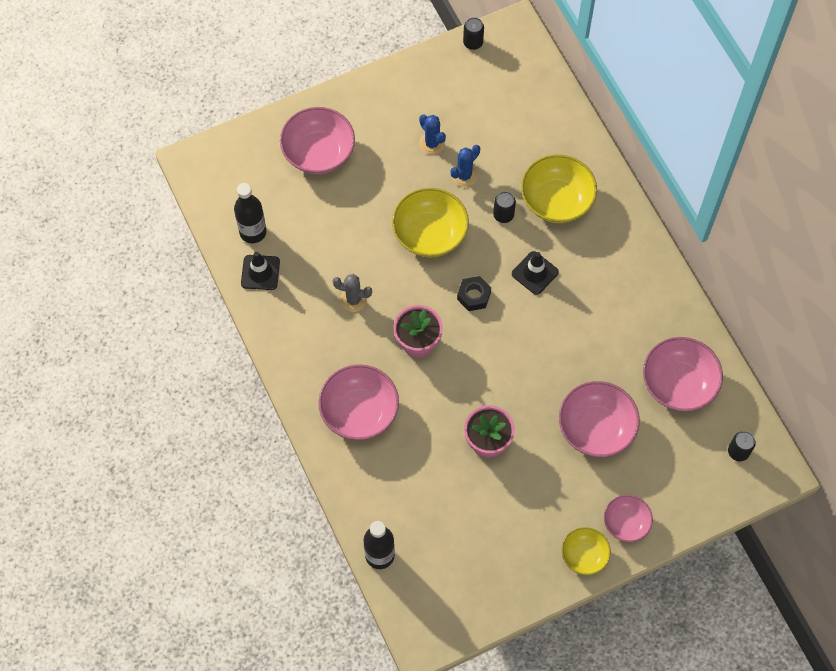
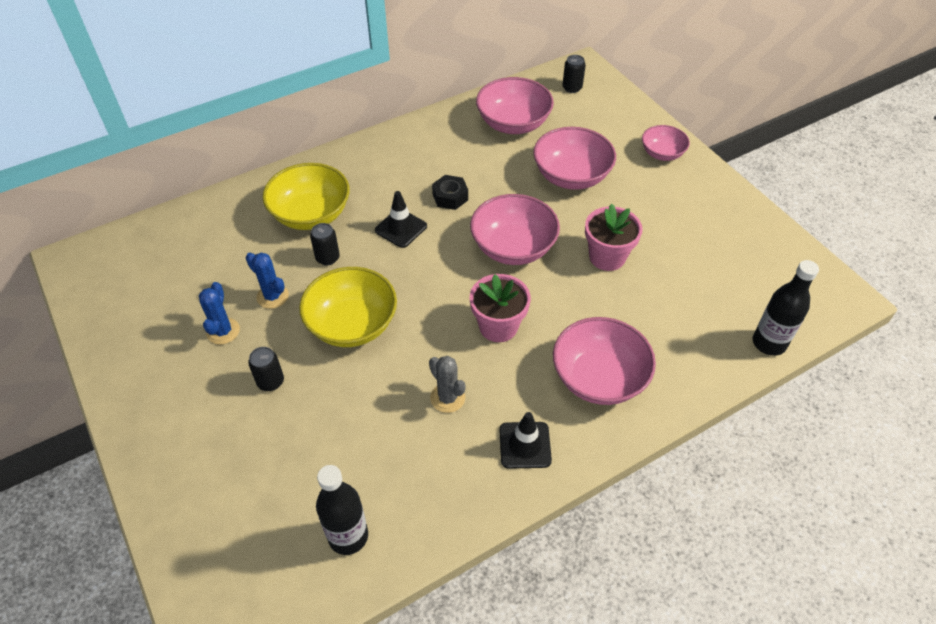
camera: 95 degrees left, 15 degrees down
black traffic cone [241,252,280,290] -> black traffic cone moved to [499,412,552,469]
pink bowl [280,107,355,174] -> pink bowl moved to [470,194,560,265]
grey cactus [333,274,372,312] -> grey cactus turned 45 degrees counterclockwise [429,356,465,413]
blue cactus [419,115,446,155] -> blue cactus turned 45 degrees counterclockwise [199,282,240,345]
black nut [457,276,491,311] -> black nut moved to [432,175,468,210]
black can [463,17,484,50] -> black can moved to [248,347,284,391]
yellow bowl [561,527,611,575] -> none

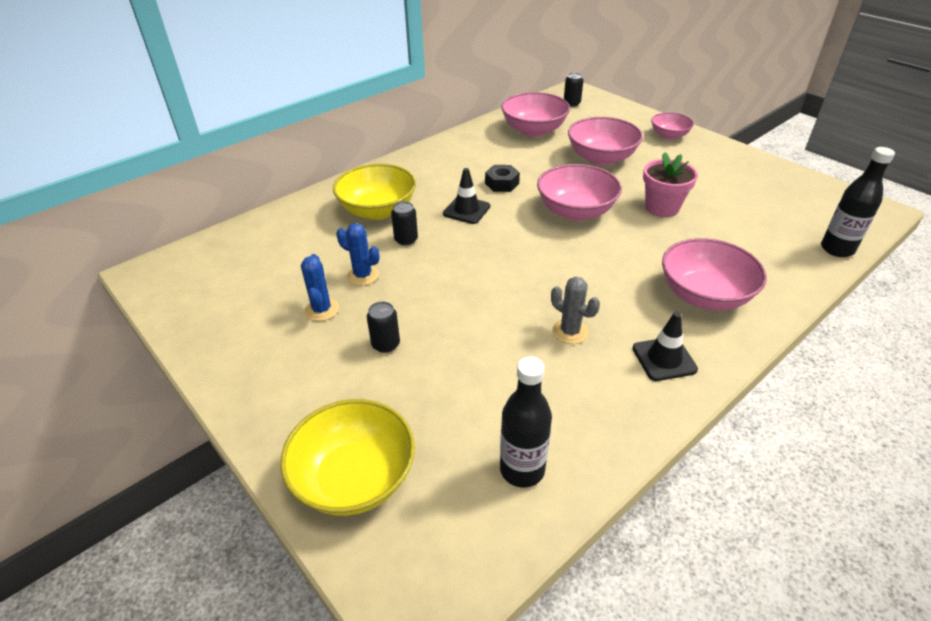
camera: 10 degrees left, 10 degrees down
yellow bowl [299,267,397,347] -> yellow bowl moved to [280,399,415,516]
pink flower pot [470,274,531,342] -> none

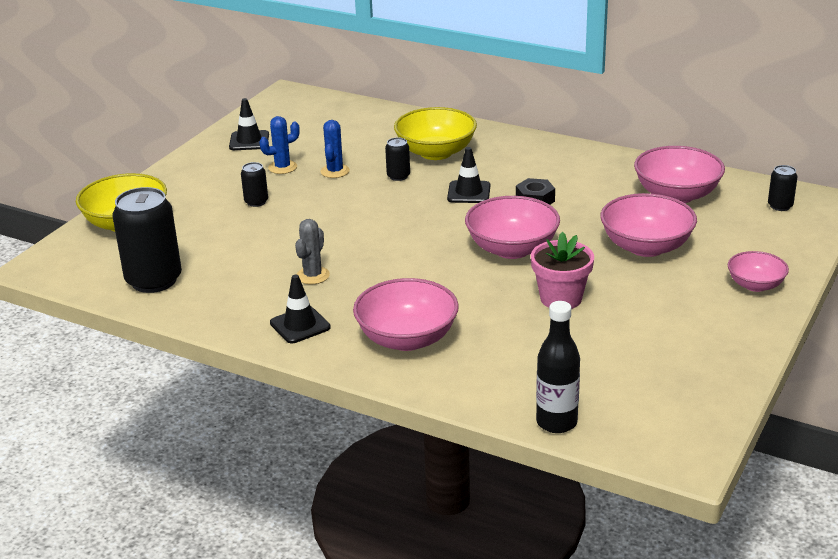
camera: 70 degrees right, 10 degrees down
black bottle [500,356,552,488] -> black can [112,187,182,293]
none -> black traffic cone [229,98,269,150]

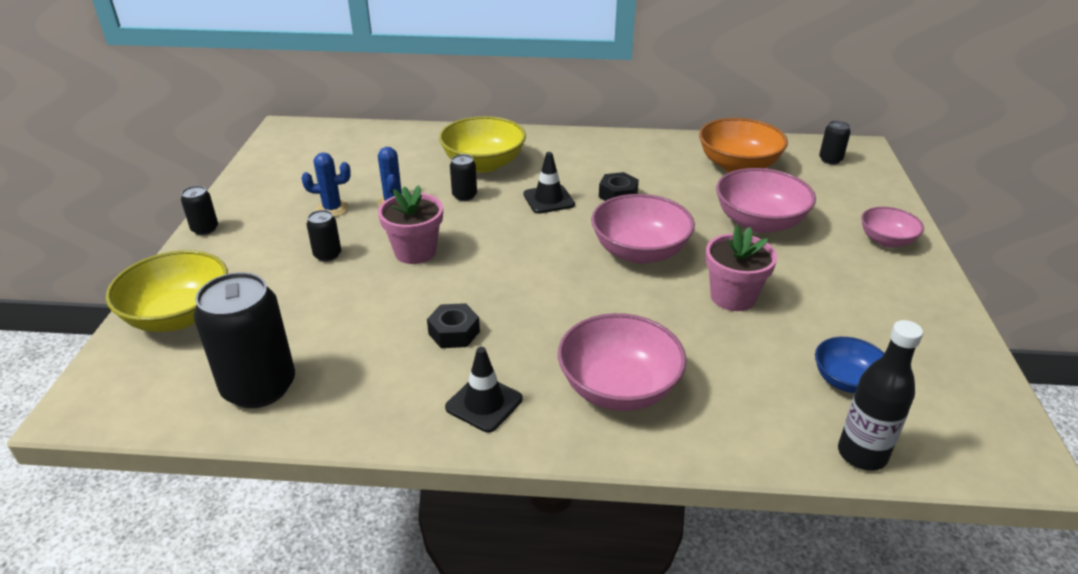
camera: 25 degrees left, 5 degrees up
black traffic cone [229,98,269,150] -> none
blue cactus [259,116,300,174] -> blue cactus turned 45 degrees clockwise [301,152,351,217]
grey cactus [295,219,330,284] -> black nut [427,303,480,348]
pink bowl [634,146,725,203] -> orange bowl [699,118,788,172]
none -> black can [181,186,218,235]
none -> pink flower pot [378,185,443,264]
none -> blue bowl [815,337,884,393]

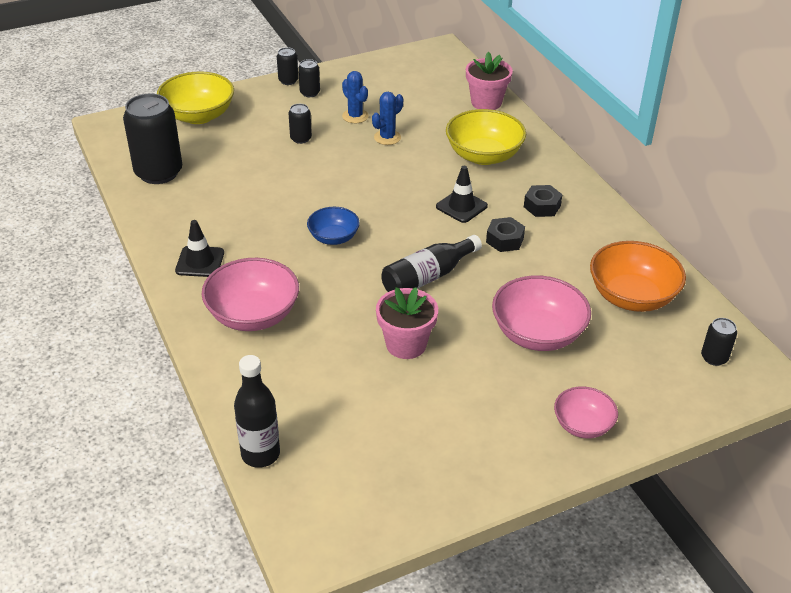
camera: 60 degrees right, 5 degrees up
pink flower pot [378,185,443,264] -> pink flower pot moved to [466,51,513,110]
black nut [427,303,480,348] -> black nut moved to [524,185,563,217]
black can [450,154,477,201] -> black can moved to [298,59,320,97]
pink bowl [591,194,695,264] -> black bottle [381,235,482,292]
blue bowl [815,337,884,393] -> blue bowl moved to [307,207,360,245]

